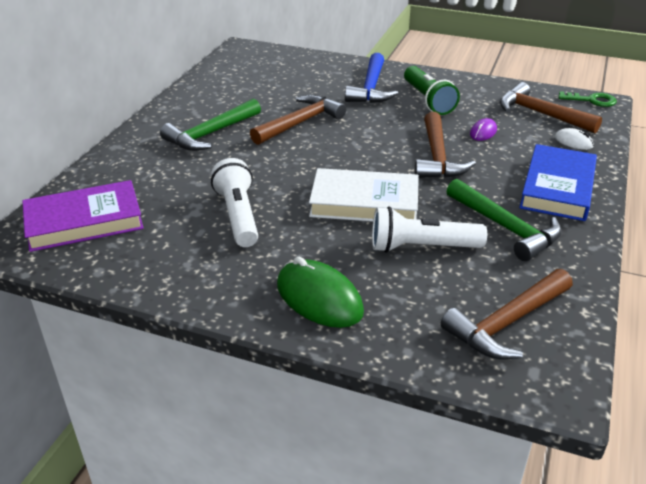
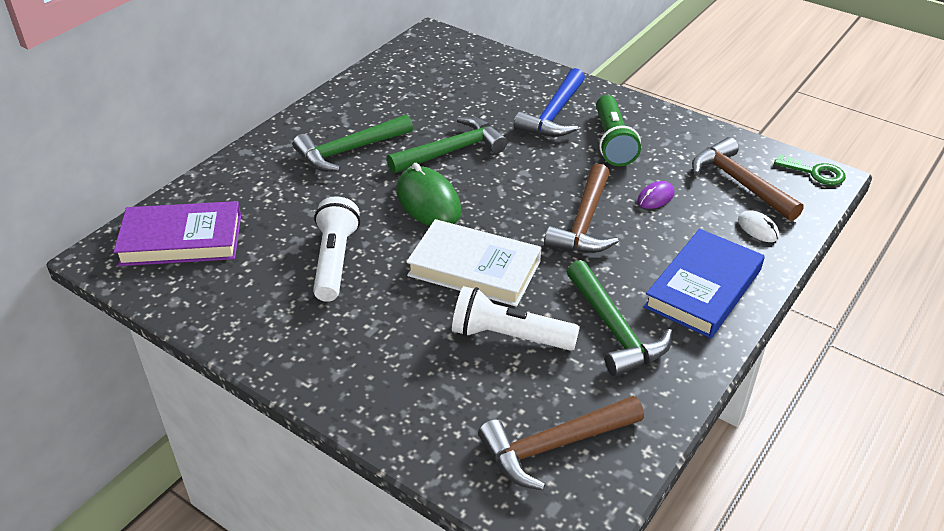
camera: 15 degrees right, 5 degrees up
brown hammer [250,94,346,145] -> green hammer [387,117,507,173]
green mouse [277,257,364,328] -> green mouse moved to [396,163,462,226]

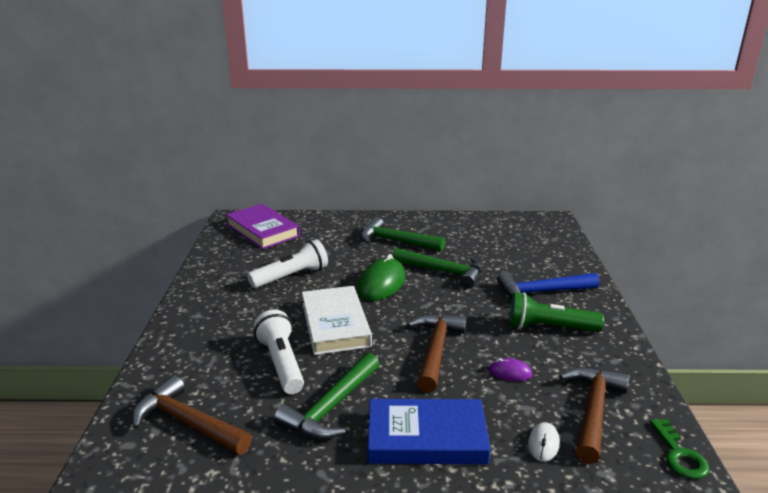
camera: 55 degrees right, 15 degrees down
brown hammer [544,164,619,253] -> brown hammer turned 120 degrees clockwise [407,313,467,392]
green flashlight [596,95,641,166] -> green flashlight turned 45 degrees clockwise [509,292,604,332]

